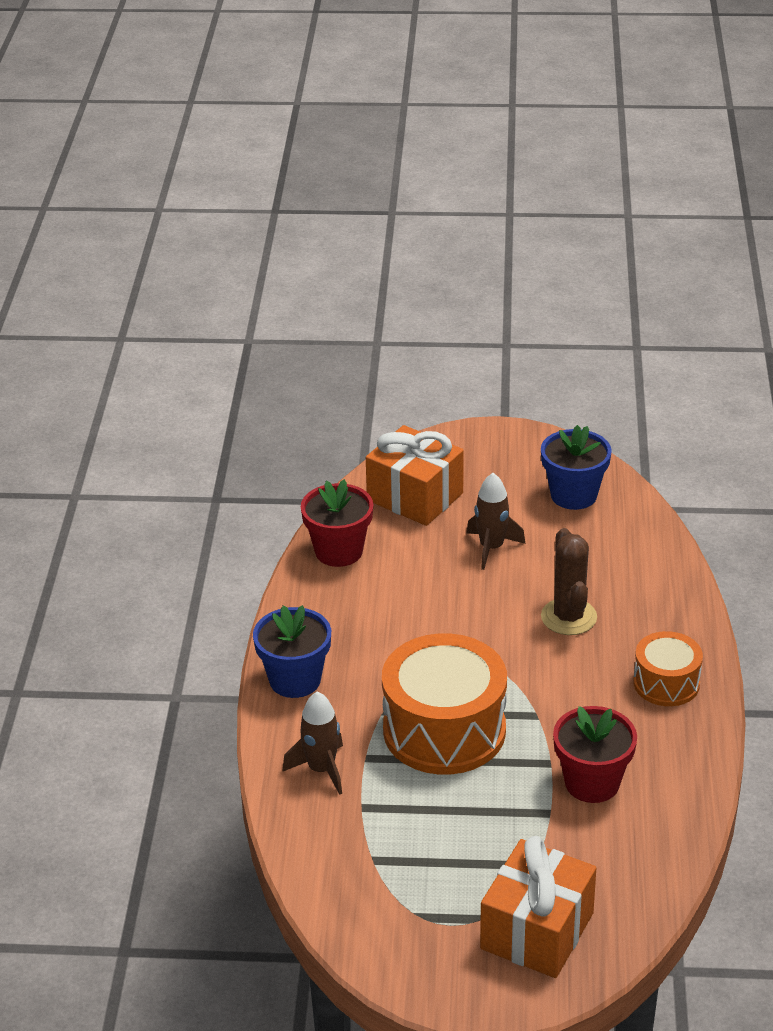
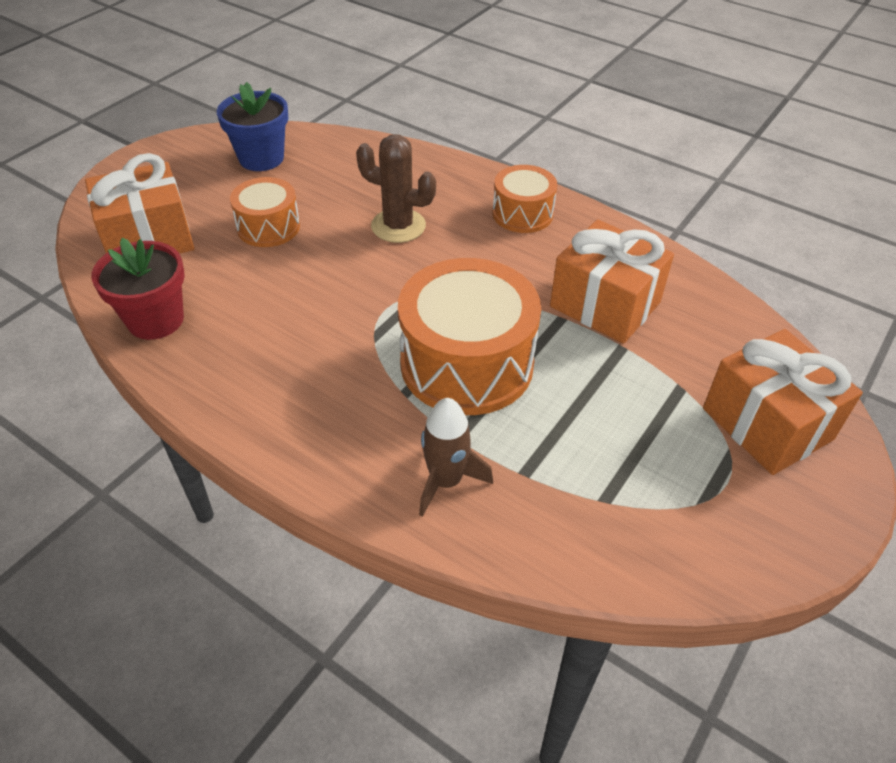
camera: 60 degrees left, 10 degrees up
blue flower pot [253,605,331,698] -> none
brown rocket [467,473,525,570] -> orange drum [230,177,300,247]
red flower pot [553,706,637,803] -> orange gift [550,220,674,344]

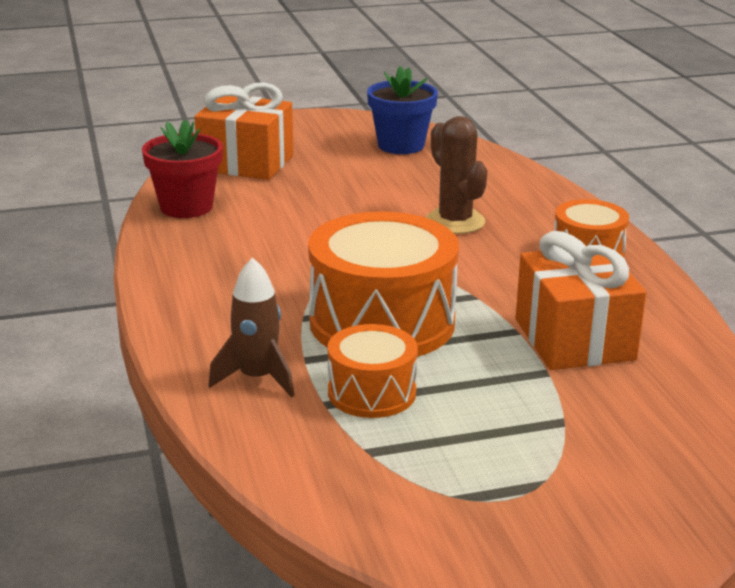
camera: 40 degrees right, 20 degrees down
orange drum [230,177,300,247] -> orange drum moved to [328,324,418,418]
orange gift [703,329,863,475] -> none

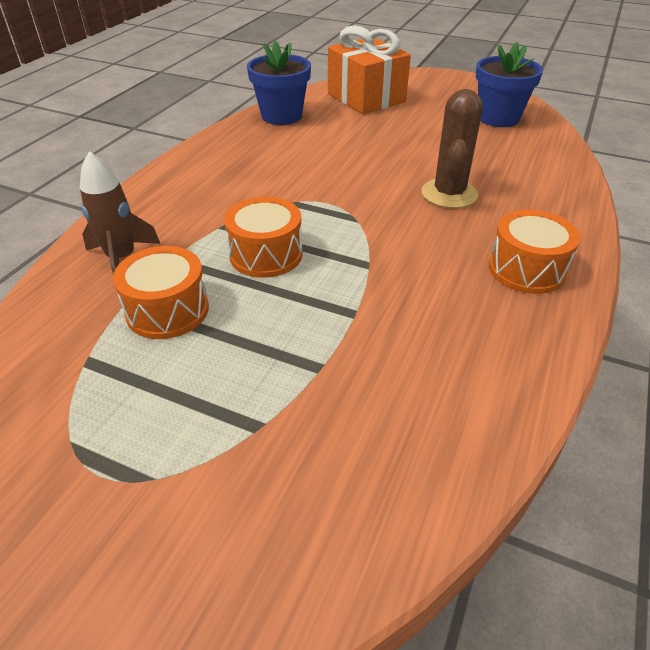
camera: 40 degrees right, 15 degrees up
red flower pot [142,119,223,218] -> blue flower pot [247,41,311,125]
orange drum [308,211,459,357] -> orange drum [224,197,302,278], size x0.55
orange gift [516,231,646,370] -> none

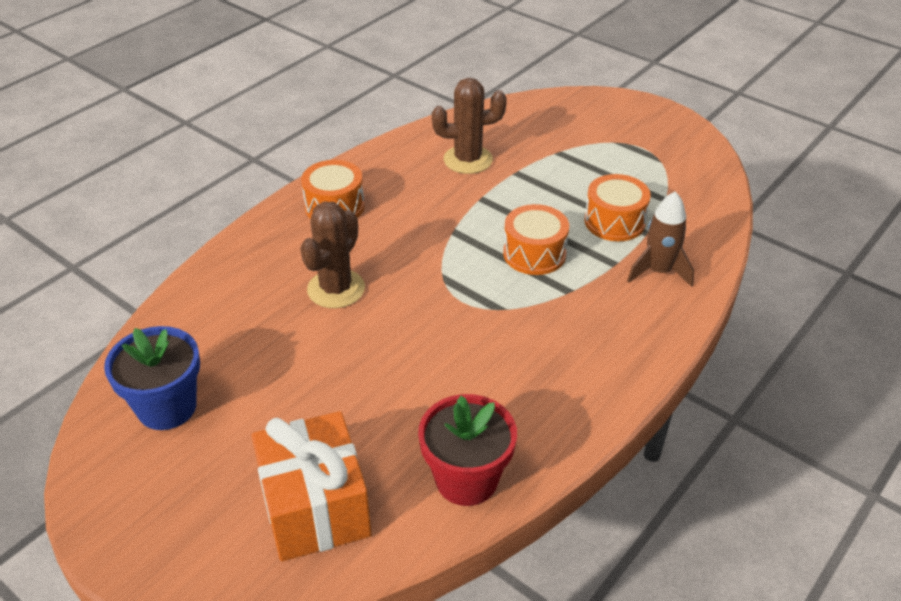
camera: 165 degrees left, 0 degrees up
blue flower pot [247,41,311,125] -> red flower pot [418,394,517,506]
none -> brown cactus [432,78,507,174]

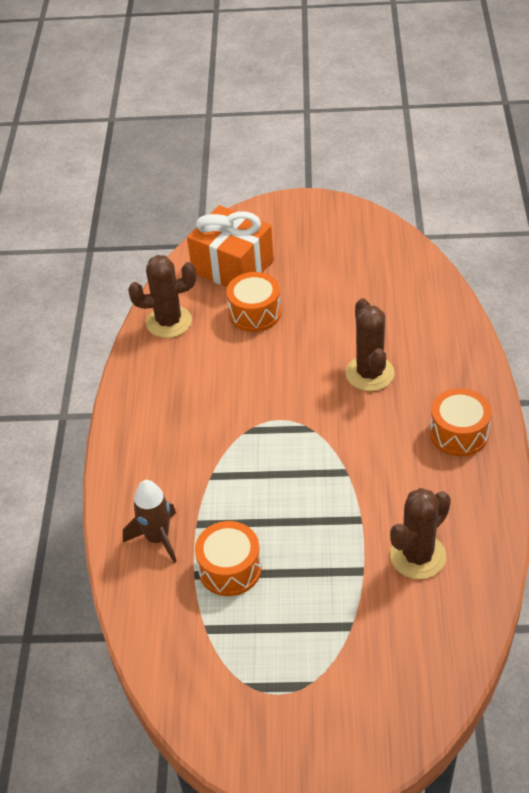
camera: 145 degrees right, 5 degrees up
blue flower pot [104,326,200,430] -> none
red flower pot [418,394,517,506] -> brown cactus [128,255,197,338]
orange drum [503,204,569,275] -> orange drum moved to [227,272,281,332]

